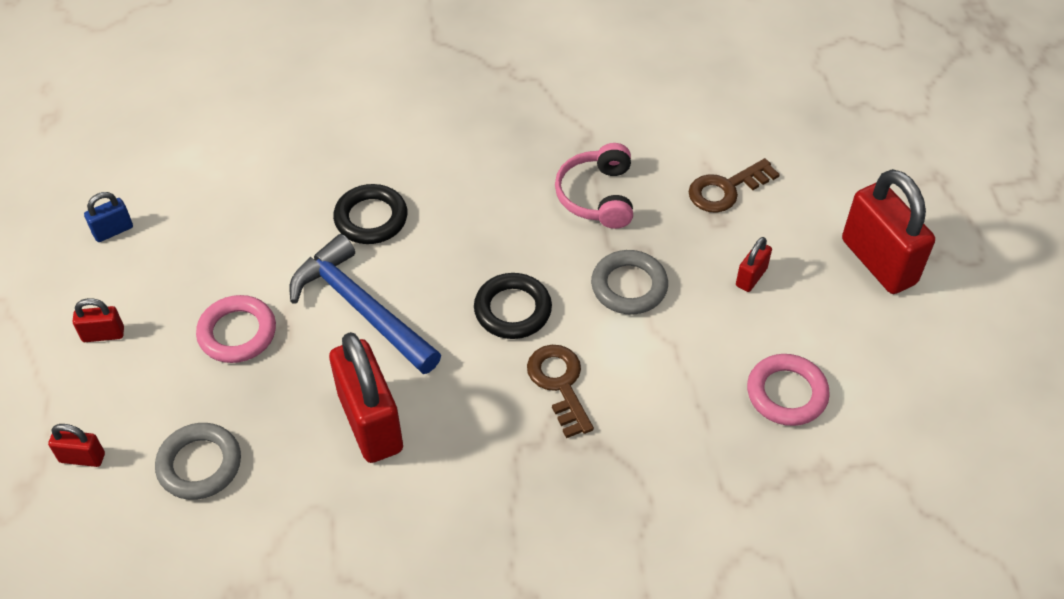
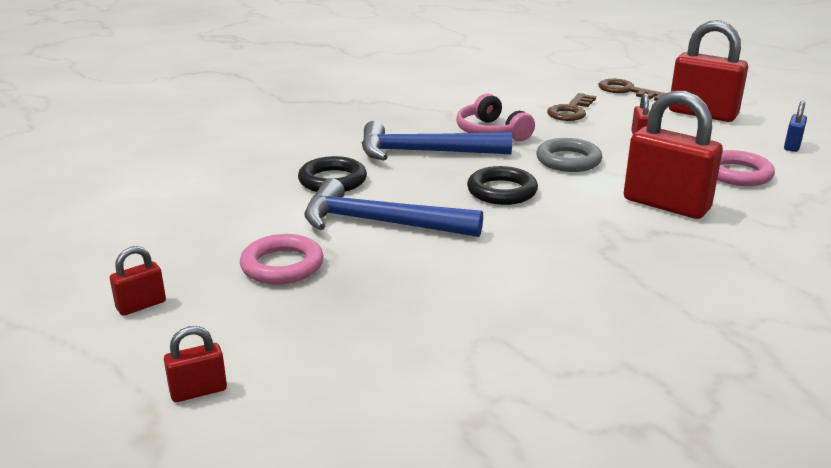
camera: 30 degrees left, 25 degrees down
blue padlock [84,192,133,242] -> blue padlock moved to [784,101,807,152]
grey ring [155,423,241,500] -> none
red padlock [329,332,403,463] -> red padlock moved to [624,91,723,219]
brown key [527,345,594,438] -> brown key moved to [598,79,666,101]
none -> blue hammer [362,121,512,160]

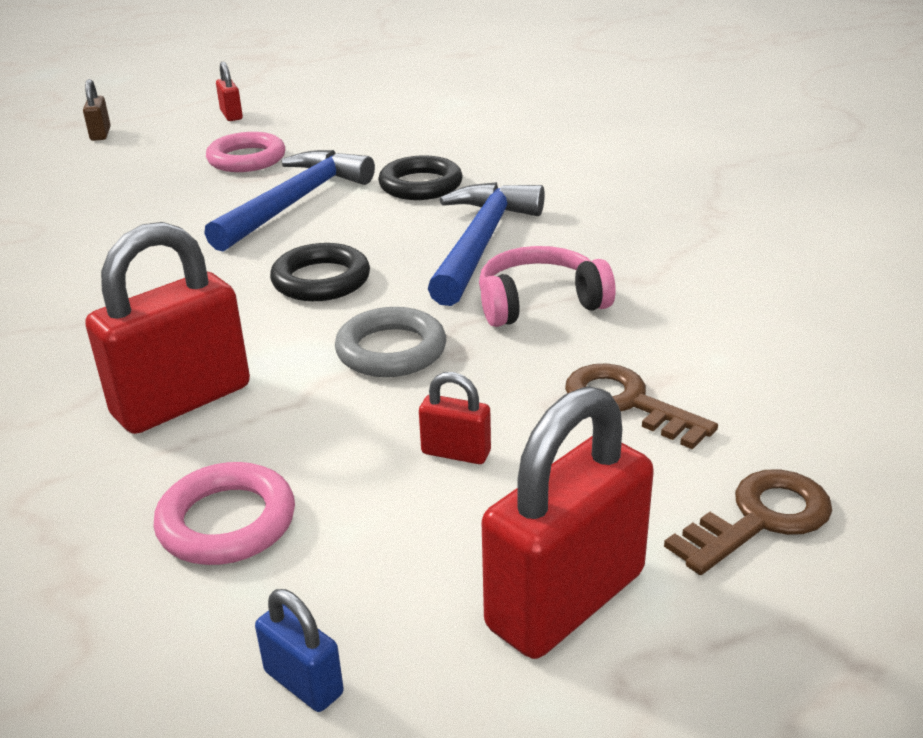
camera: 105 degrees right, 5 degrees up
red padlock [164,326,227,402] -> brown padlock [83,79,111,141]

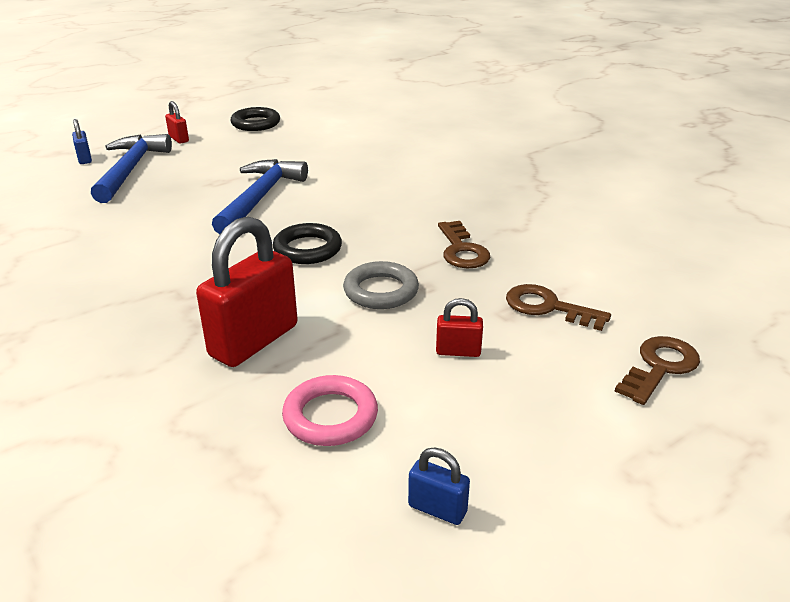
camera: 15 degrees left, 0 degrees up
brown padlock [83,79,111,141] -> blue padlock [72,119,92,164]
pink ring [206,132,285,172] -> none
black ring [378,155,463,200] -> black ring moved to [231,107,280,131]
blue hammer [428,182,545,306] -> blue hammer moved to [91,134,172,203]
pink headphones [479,246,615,327] -> brown key [438,221,490,269]
red padlock [482,386,654,659] -> none

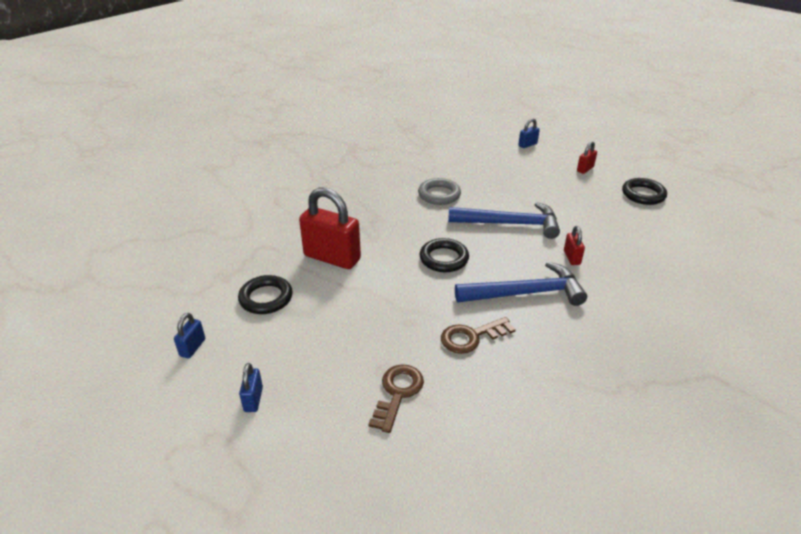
camera: 80 degrees right, 5 degrees up
blue hammer [91,134,172,203] -> blue hammer moved to [455,262,587,306]
pink ring [282,375,378,446] -> black ring [238,275,293,314]
grey ring [343,261,419,309] -> grey ring moved to [418,178,461,205]
red padlock [436,298,483,357] -> red padlock moved to [564,226,585,265]
brown key [615,336,700,405] -> none
none -> blue padlock [239,363,263,412]

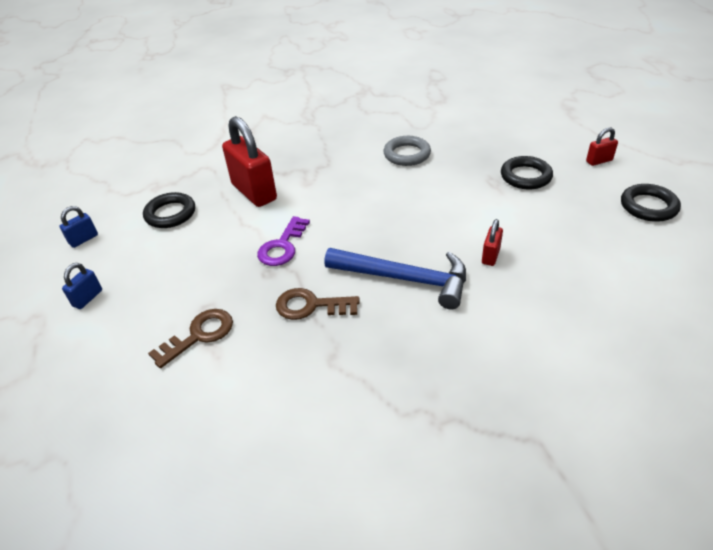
camera: 30 degrees right, 5 degrees up
black ring [420,238,469,272] -> black ring moved to [501,156,553,189]
blue hammer [448,202,560,239] -> none
blue padlock [518,119,540,148] -> none
none -> purple key [257,216,310,266]

